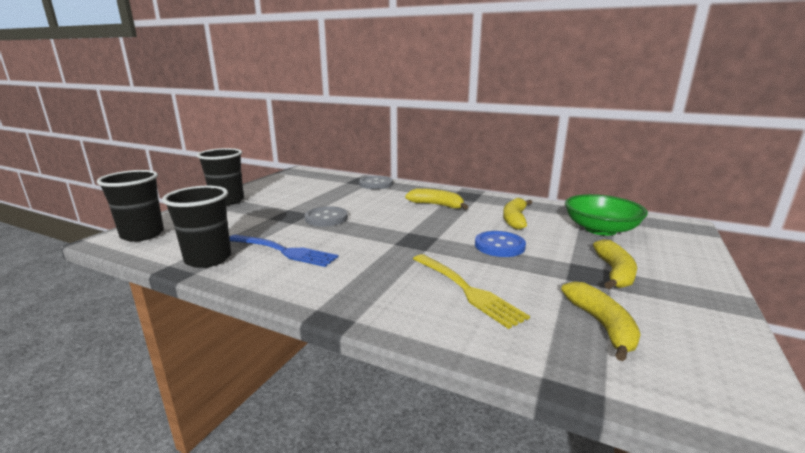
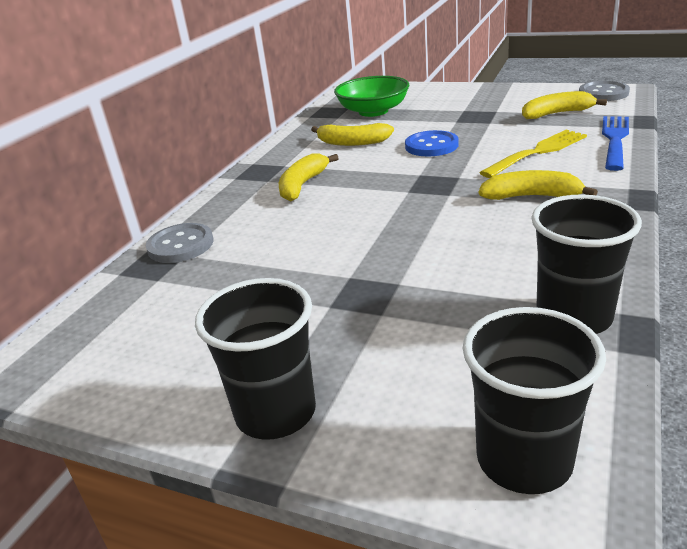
camera: 90 degrees left, 10 degrees up
blue fork [229,235,339,267] -> blue fork moved to [602,116,629,171]
grey button [304,206,348,227] -> grey button moved to [579,81,630,101]
yellow banana [593,239,637,289] -> yellow banana moved to [479,170,598,200]

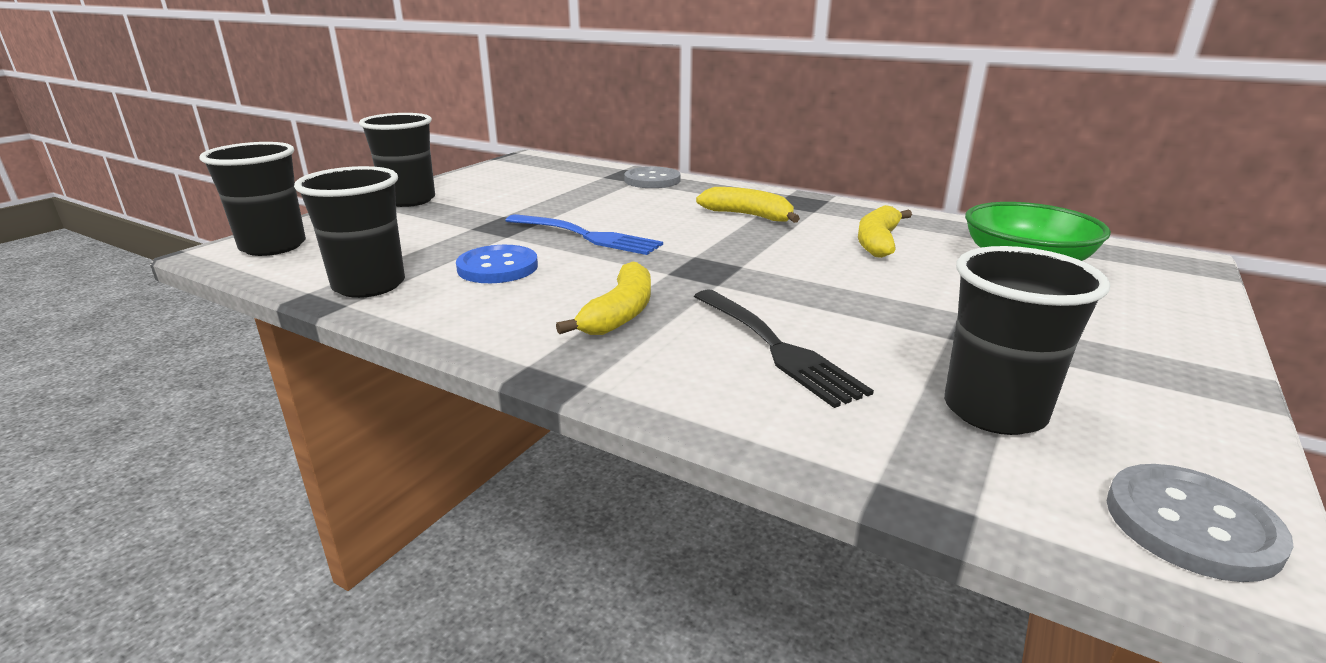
camera: 95 degrees right, 5 degrees down
blue button [405,130,458,157] -> blue button moved to [456,245,538,283]
yellow fork [479,130,587,178] -> black fork [694,290,874,408]
yellow banana [522,91,607,119] -> black cup [944,246,1110,435]
blue fork [602,116,629,171] -> blue fork moved to [505,214,663,255]

